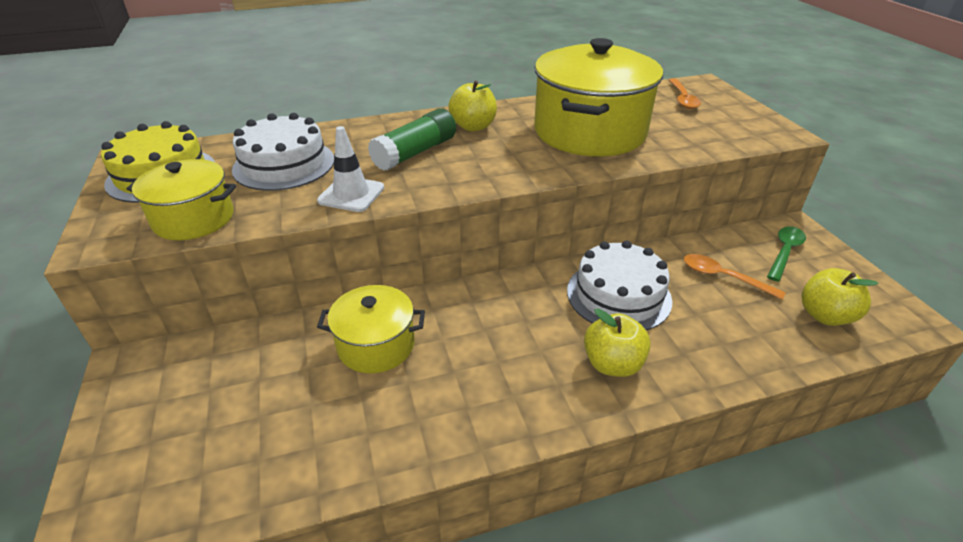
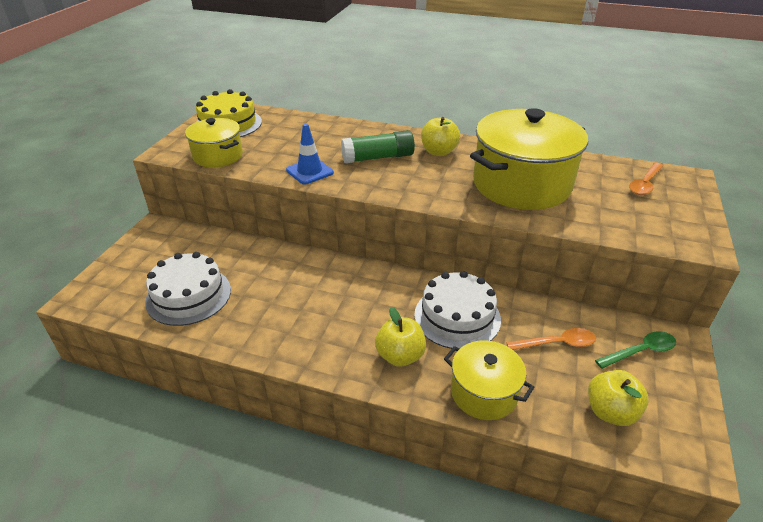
camera: 35 degrees right, 0 degrees up
white cake [232,113,334,191] -> white cake moved to [145,252,231,326]
white traffic cone [317,126,384,212] -> blue traffic cone [286,124,334,184]
yellow pot [317,285,425,374] -> yellow pot moved to [444,340,534,420]
orange spoon [684,254,786,300] -> orange spoon turned 105 degrees clockwise [506,328,596,350]

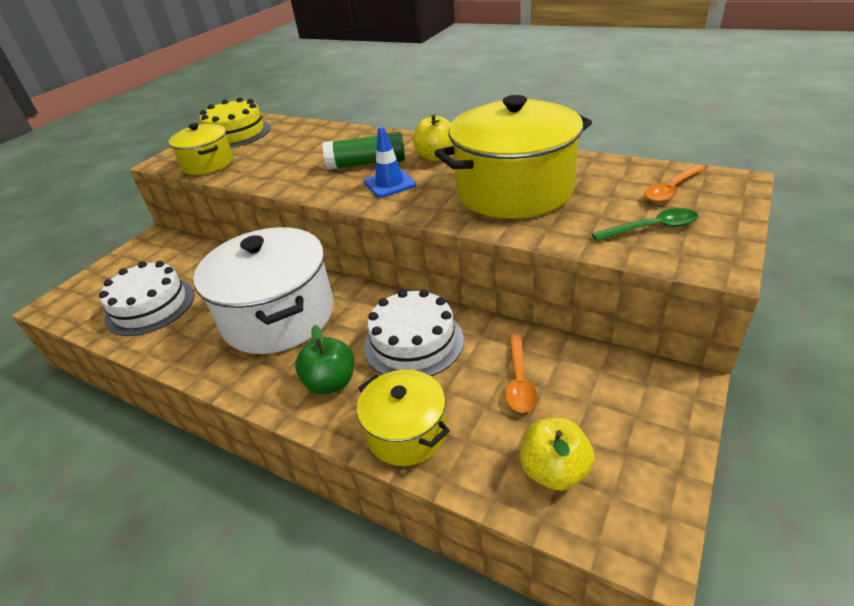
camera: 15 degrees right, 0 degrees up
blue traffic cone [286,124,334,184] -> blue traffic cone moved to [364,126,416,198]
yellow apple [375,307,426,367] -> green apple [295,325,354,394]
orange spoon [506,328,596,350] -> orange spoon turned 90 degrees clockwise [505,334,537,413]
green spoon [595,331,676,369] -> green spoon moved to [592,208,698,241]
none -> white pot [194,227,334,354]

